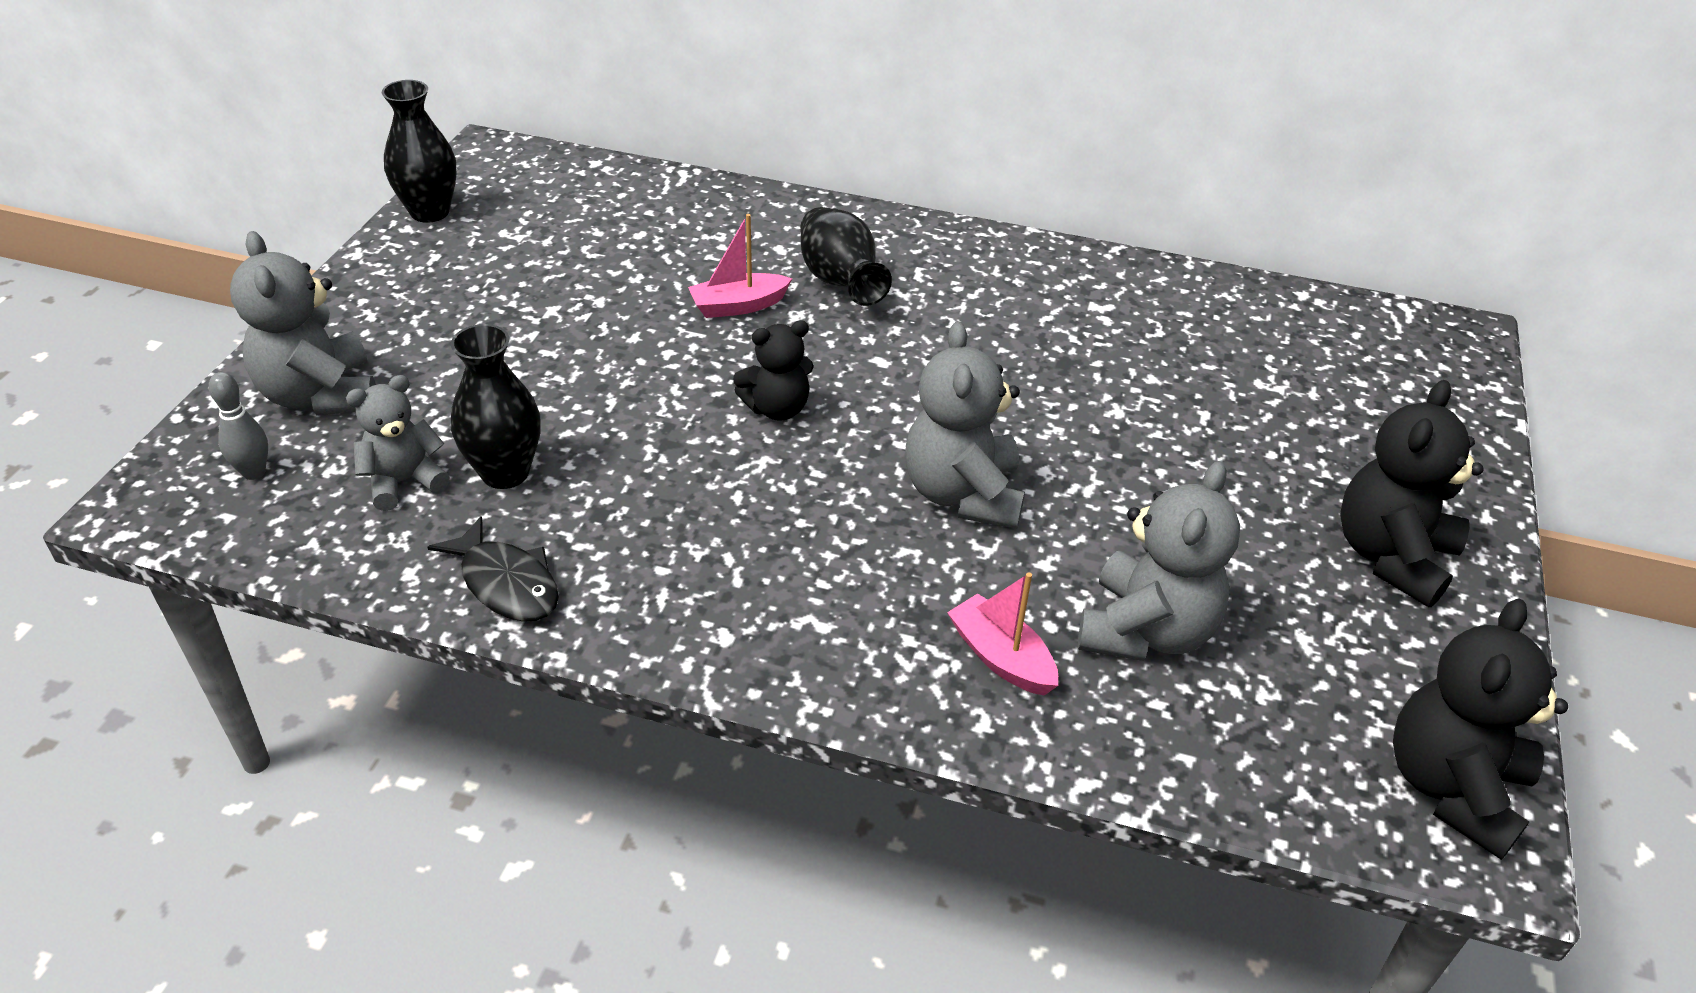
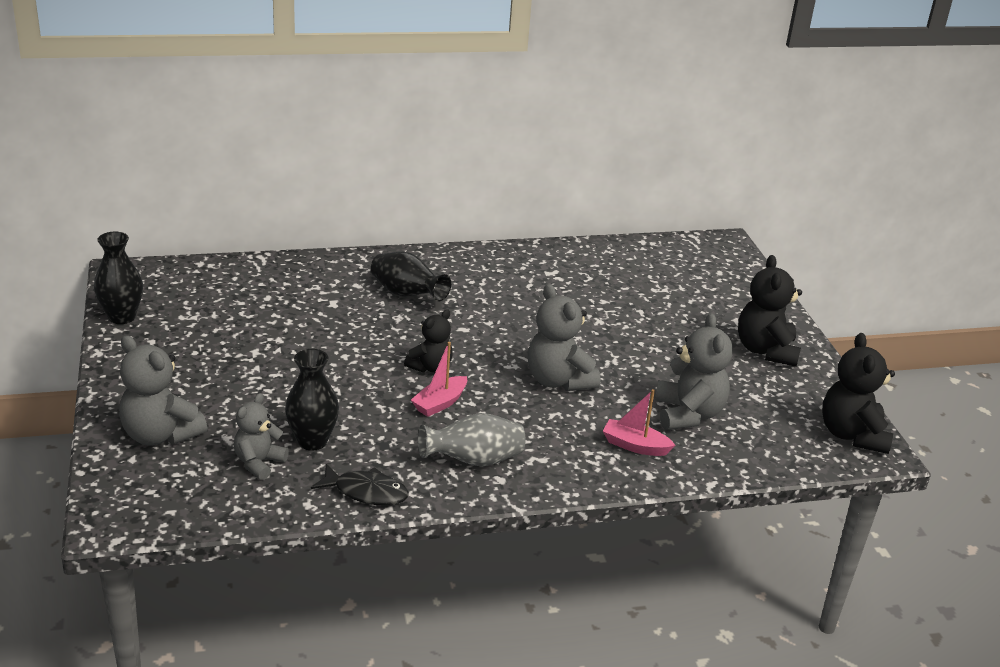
camera: 30 degrees left, 10 degrees down
grey bowling pin [209,372,268,480] -> none
pink boat [688,214,792,318] -> pink boat moved to [411,342,467,417]
none -> grey vase [418,413,525,466]

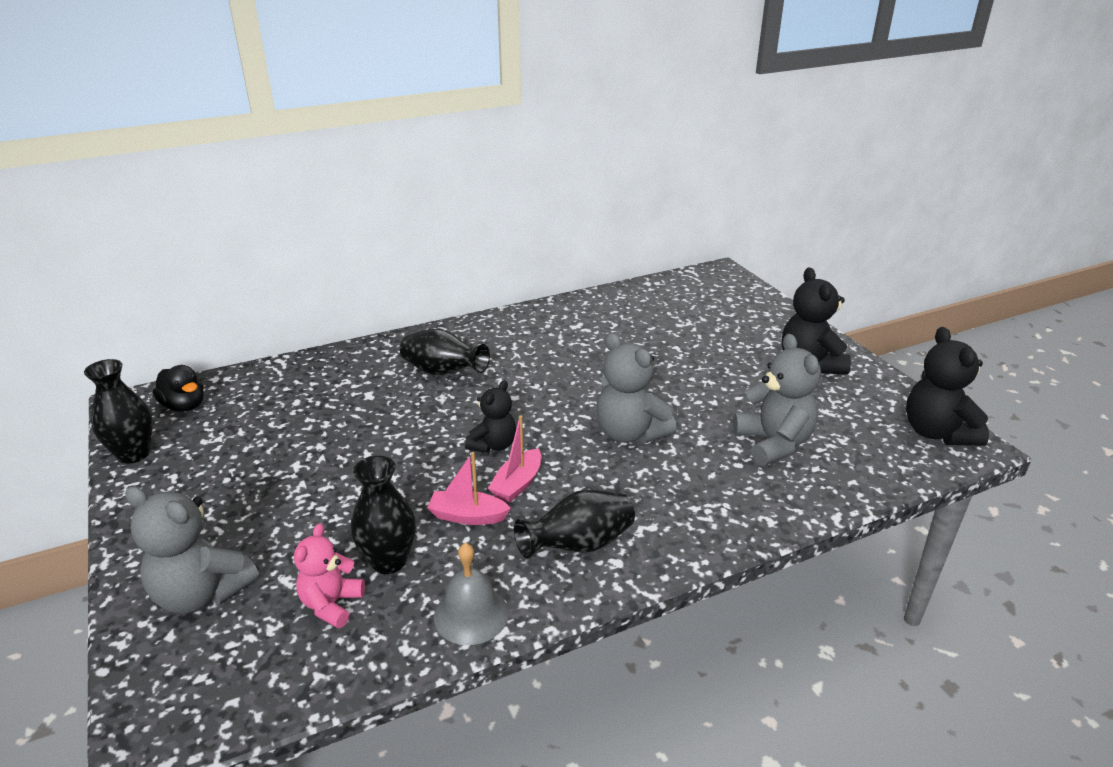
camera: 10 degrees left, 0 degrees up
grey teddy bear [234,393,289,480] -> pink teddy bear [294,523,365,628]
black fish [311,464,409,506] -> grey bell [434,543,509,645]
grey vase [418,413,525,466] -> black vase [514,490,635,558]
pink boat [603,389,675,456] -> pink boat moved to [427,452,511,525]
none -> black duck [153,365,204,412]

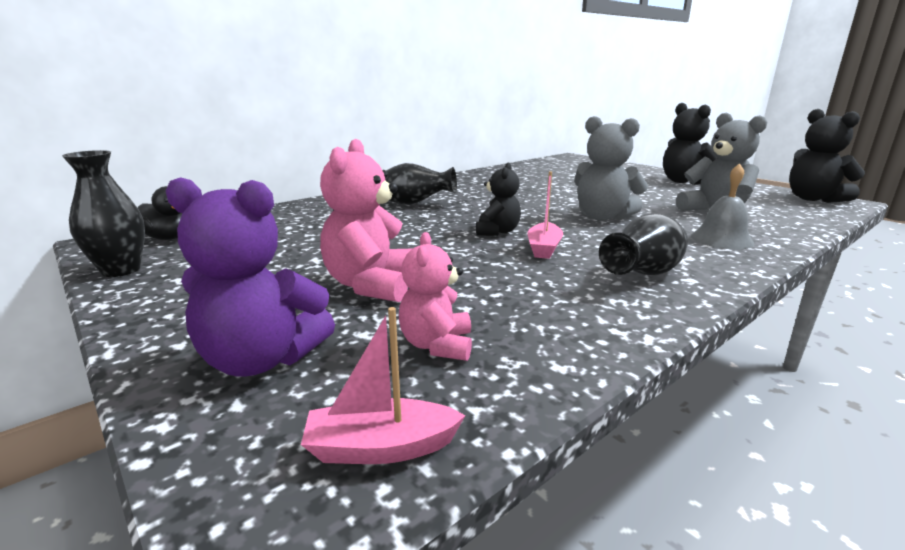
camera: 15 degrees left, 10 degrees down
grey teddy bear [125,486,259,613] -> purple teddy bear [165,177,335,376]
black vase [351,456,416,574] -> none
pink boat [427,452,511,525] -> pink boat moved to [301,307,466,464]
grey bell [434,543,509,645] -> grey bell moved to [691,163,755,249]
none -> pink teddy bear [320,139,413,302]

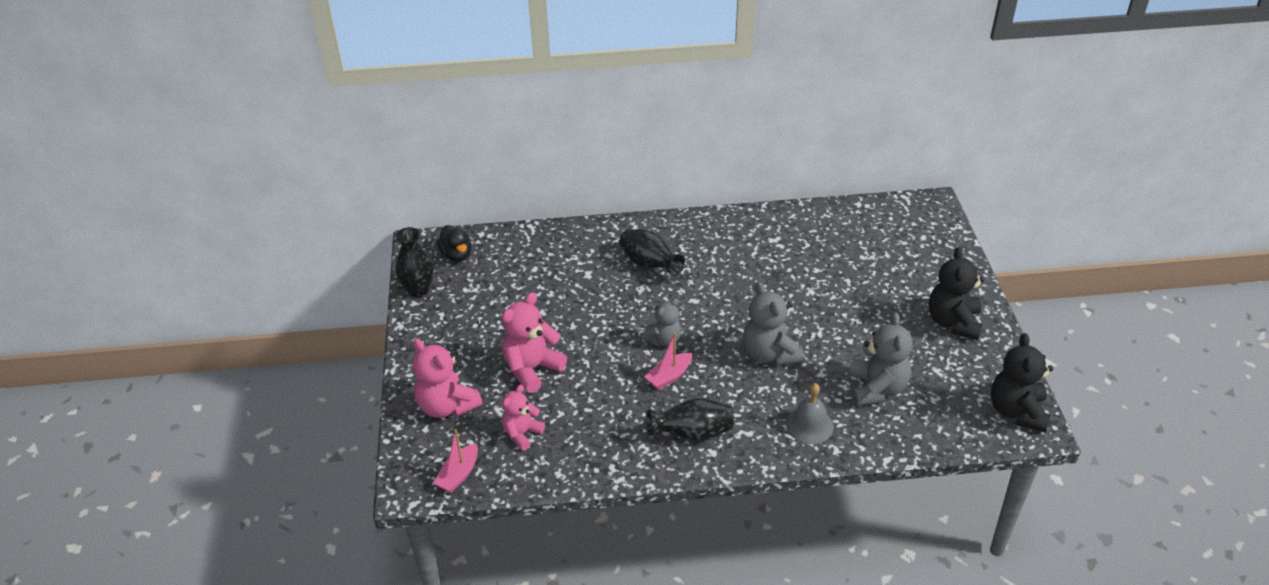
camera: 35 degrees right, 20 degrees up
purple teddy bear [165,177,335,376] -> pink teddy bear [413,339,483,418]
pink boat [301,307,466,464] -> pink boat turned 90 degrees counterclockwise [433,429,478,493]
black teddy bear [476,162,521,236] -> grey teddy bear [642,298,681,347]

